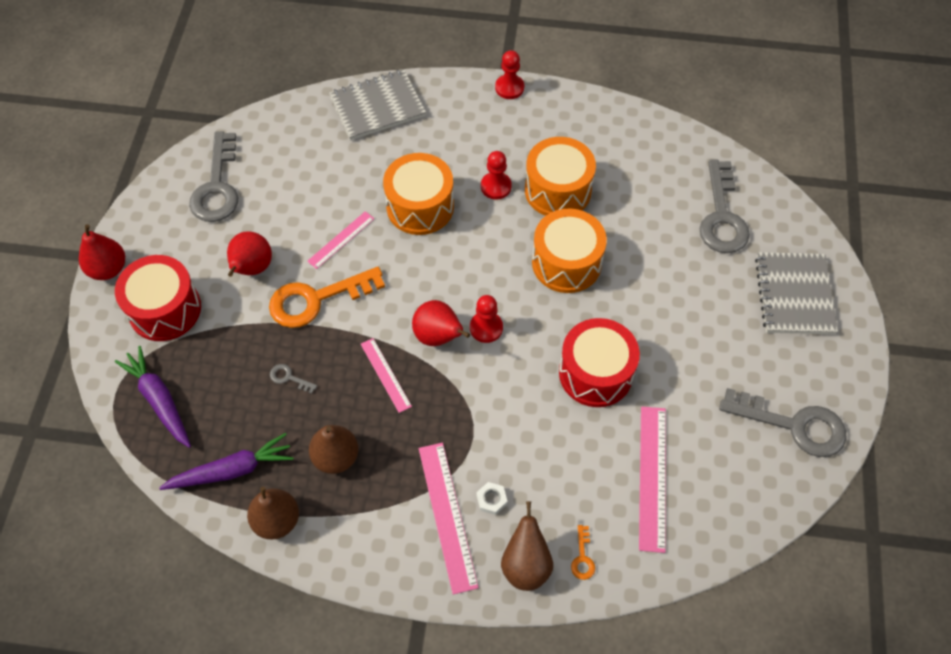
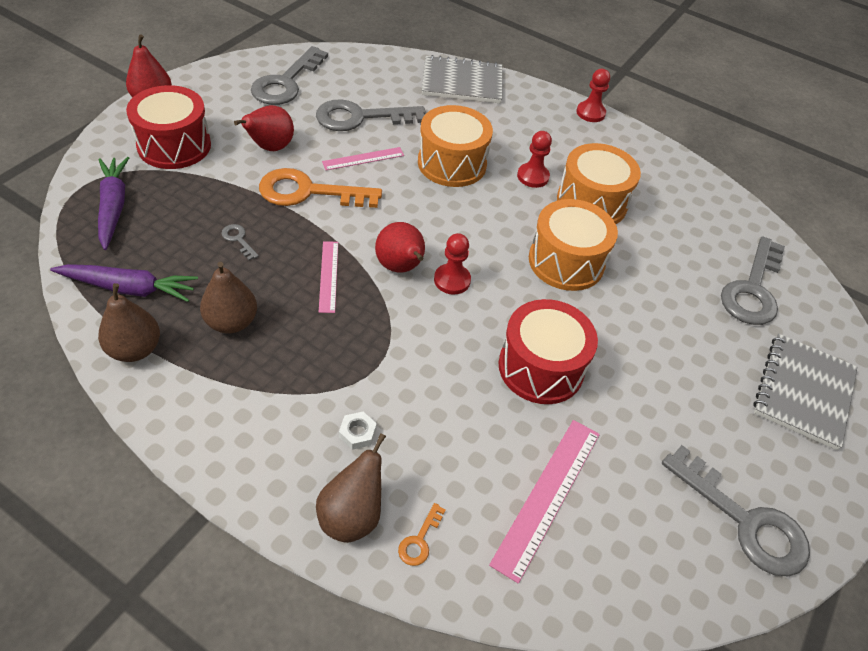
camera: 20 degrees right, 10 degrees down
pink ruler [419,443,479,595] -> none
none -> grey key [316,99,426,131]

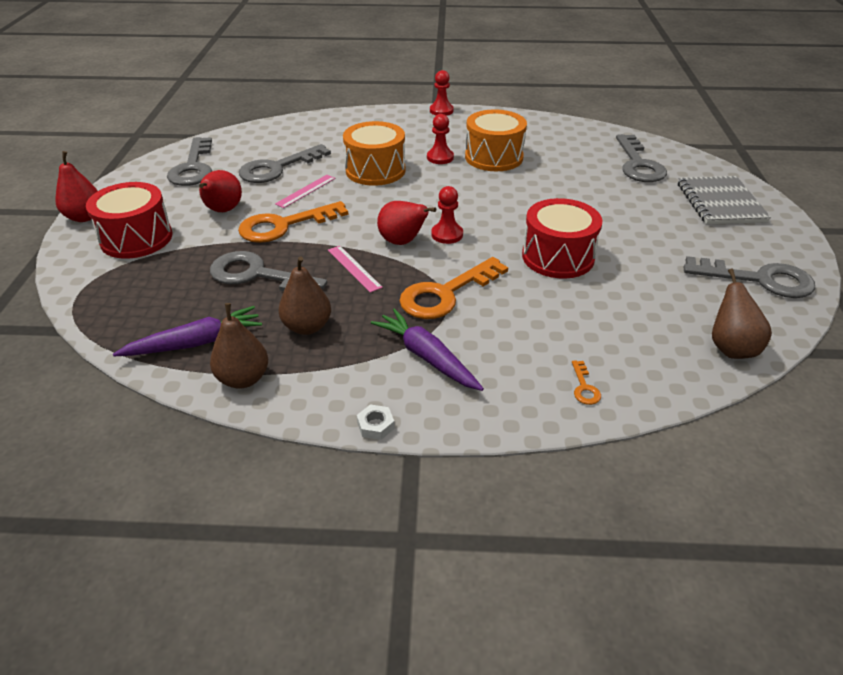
camera: 25 degrees left, 10 degrees down
purple carrot [98,157,129,250] -> purple carrot moved to [371,309,484,391]
grey key [221,224,259,261] -> grey key [210,251,327,291], size x2.42
brown pear [316,433,386,543] -> brown pear moved to [712,269,772,359]
white nut [339,412,377,450] -> white nut moved to [357,404,395,440]
grey notebook [422,55,502,103] -> none
pink ruler [489,420,600,584] -> none
orange drum [529,199,618,291] -> none
none -> orange key [399,257,508,319]

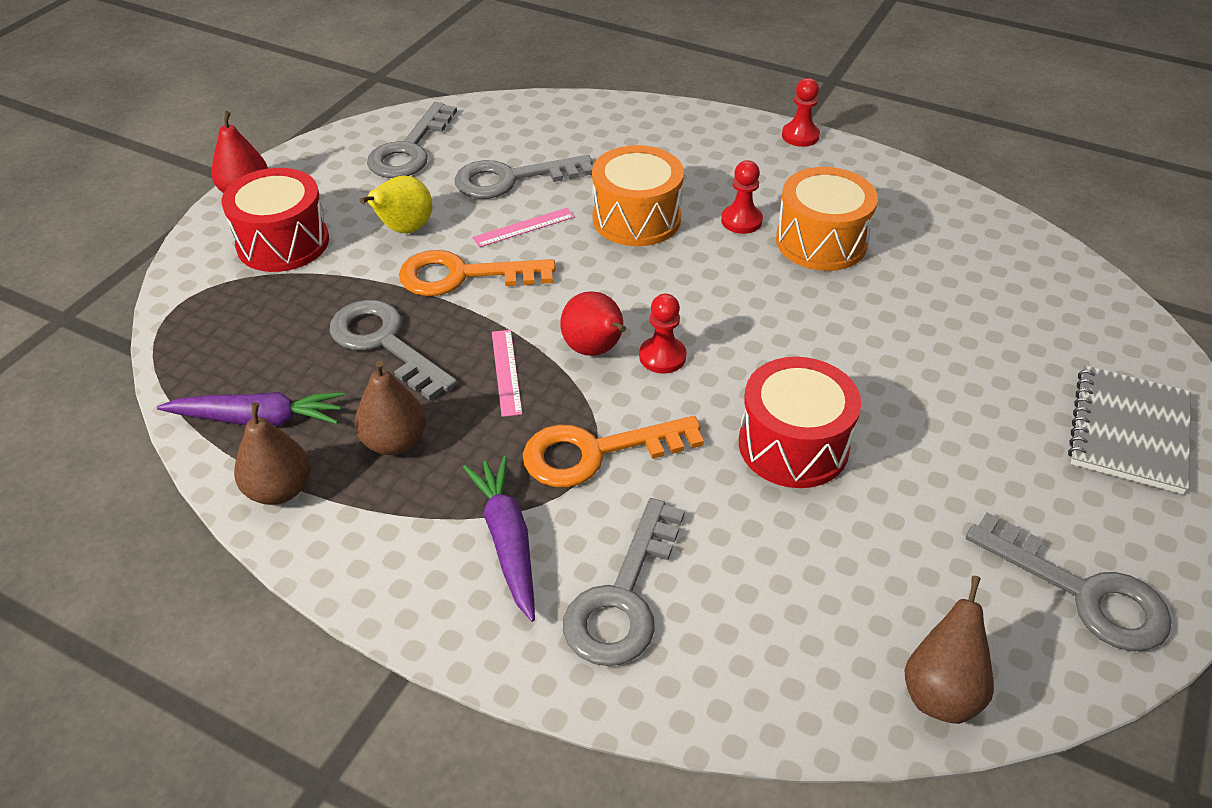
camera: 25 degrees right, 5 degrees up
red pear [199,170,242,212] -> yellow pear [360,175,432,233]
white nut [357,404,395,440] -> none
orange key [572,360,601,405] -> none
grey key [616,134,667,182] -> grey key moved to [563,498,685,666]

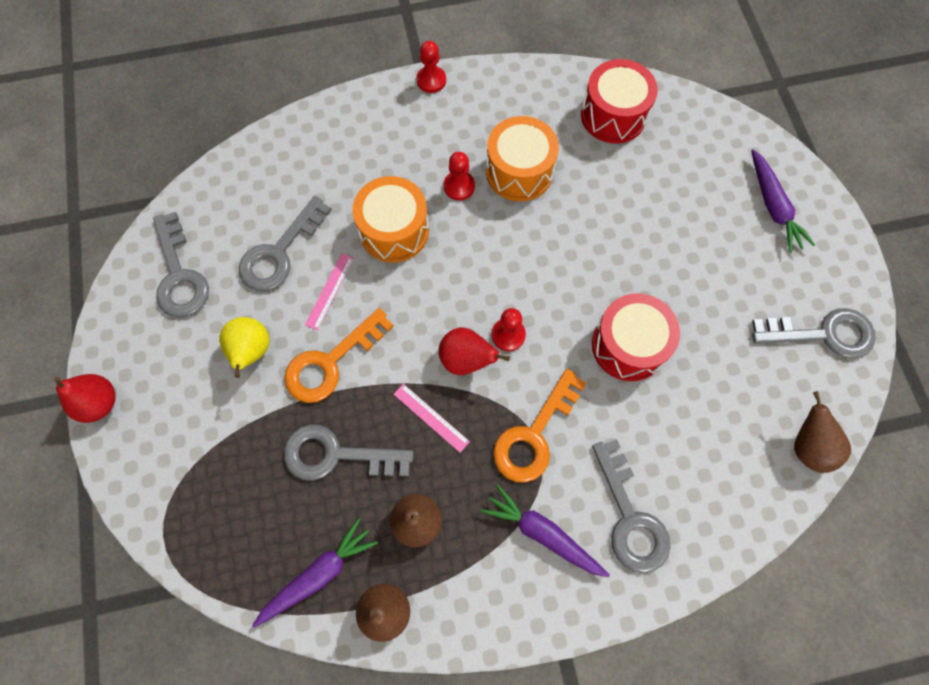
camera: 40 degrees left, 25 degrees up
red drum [221,168,329,272] -> red drum moved to [581,59,658,144]
grey notebook [1068,365,1191,494] -> purple carrot [751,149,815,253]

